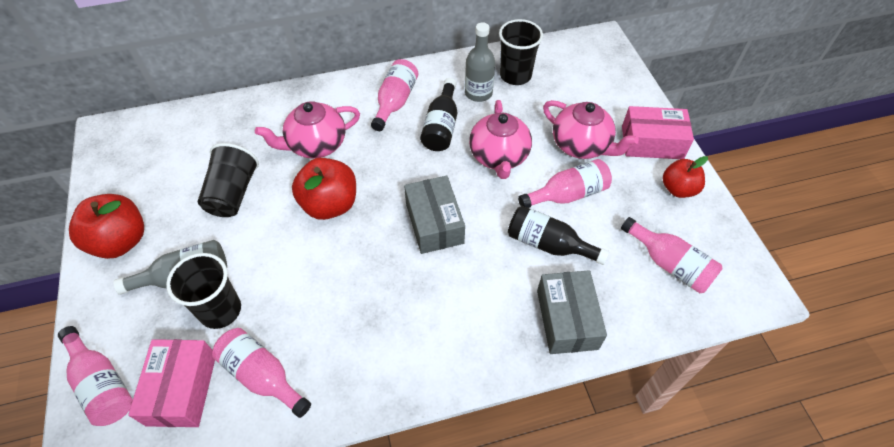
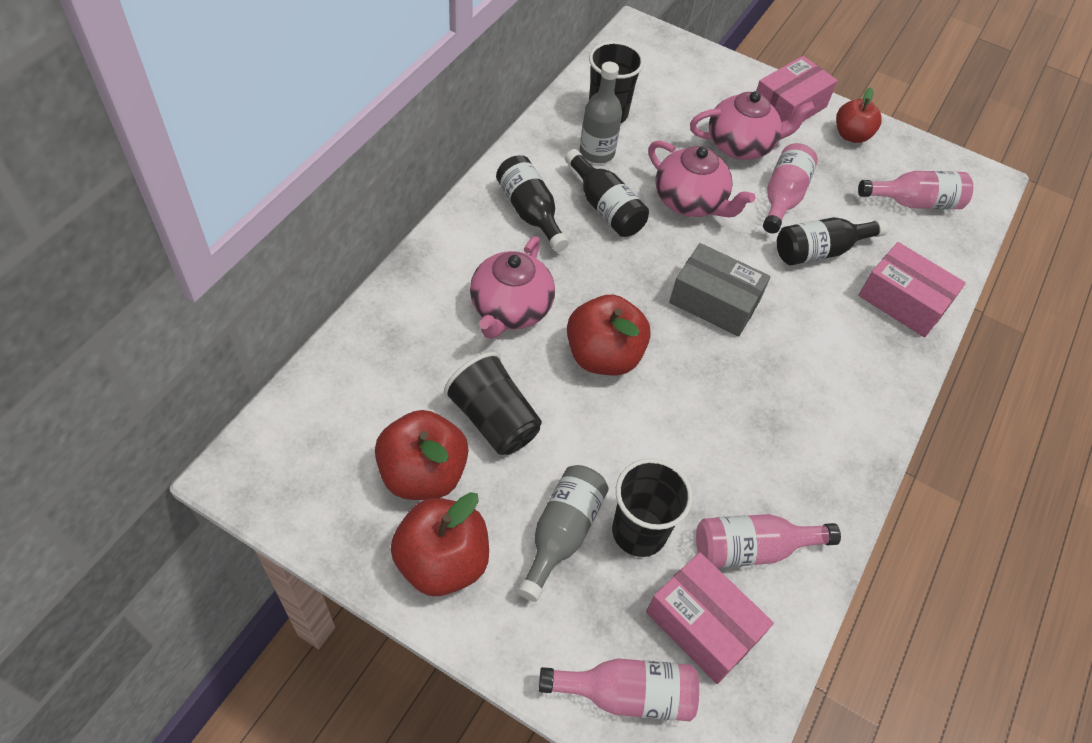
camera: 50 degrees left, 0 degrees up
pink bottle [371,59,418,131] -> black bottle [496,155,569,252]
grey box [537,270,607,354] -> pink box [858,242,966,338]
none -> red apple [375,410,468,500]

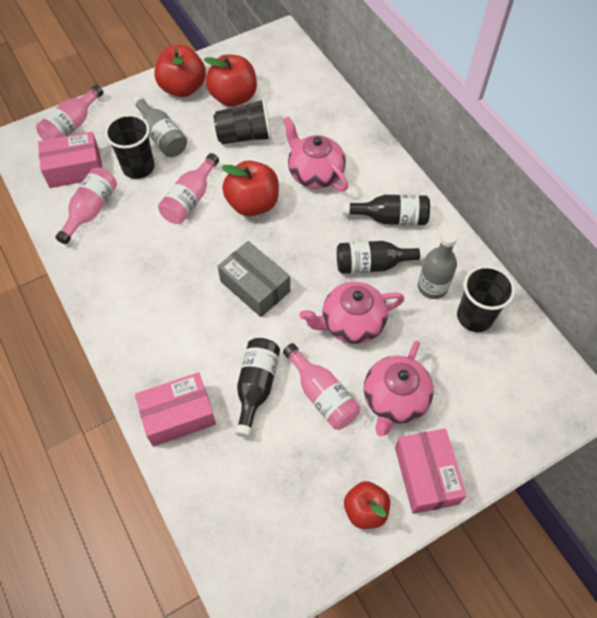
camera: 125 degrees right, 5 degrees up
grey box [669,243,770,337] -> grey box turned 75 degrees clockwise [218,241,290,317]
pink bottle [858,171,973,209] -> pink bottle moved to [158,153,219,224]

